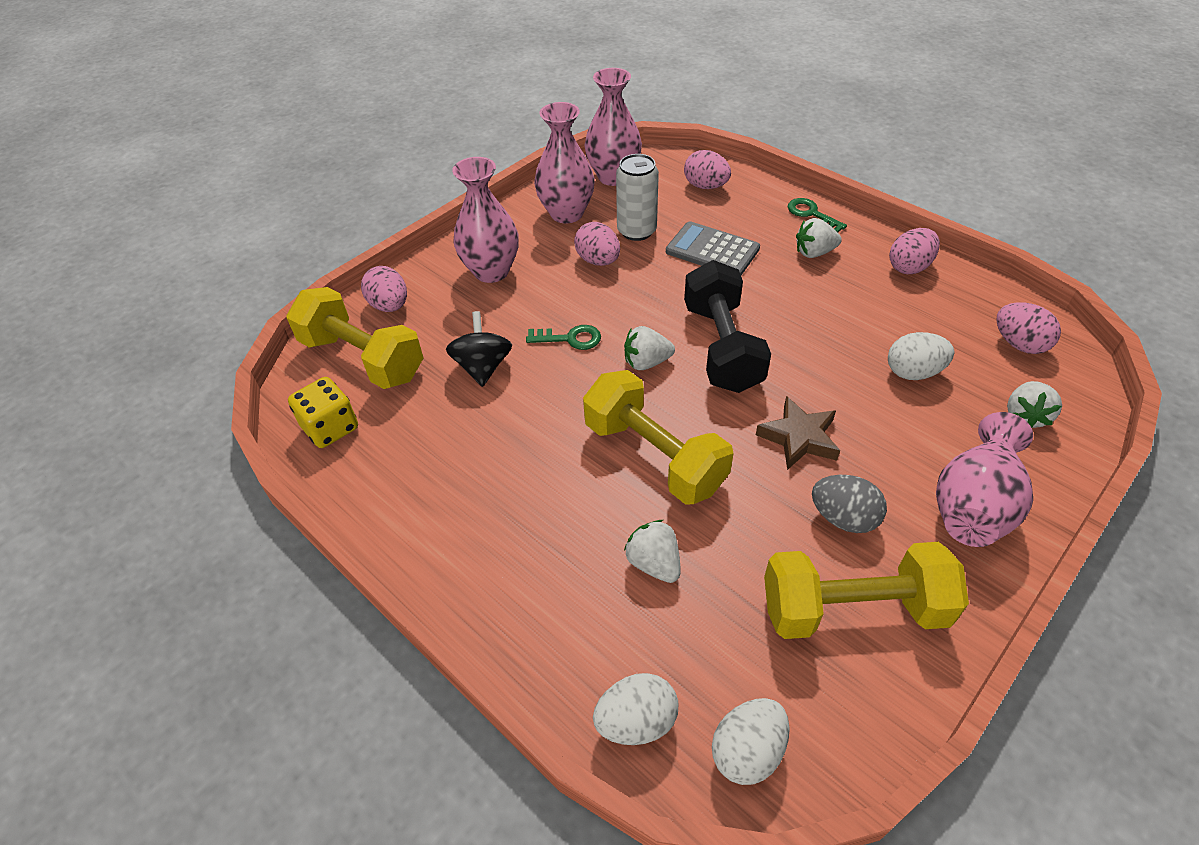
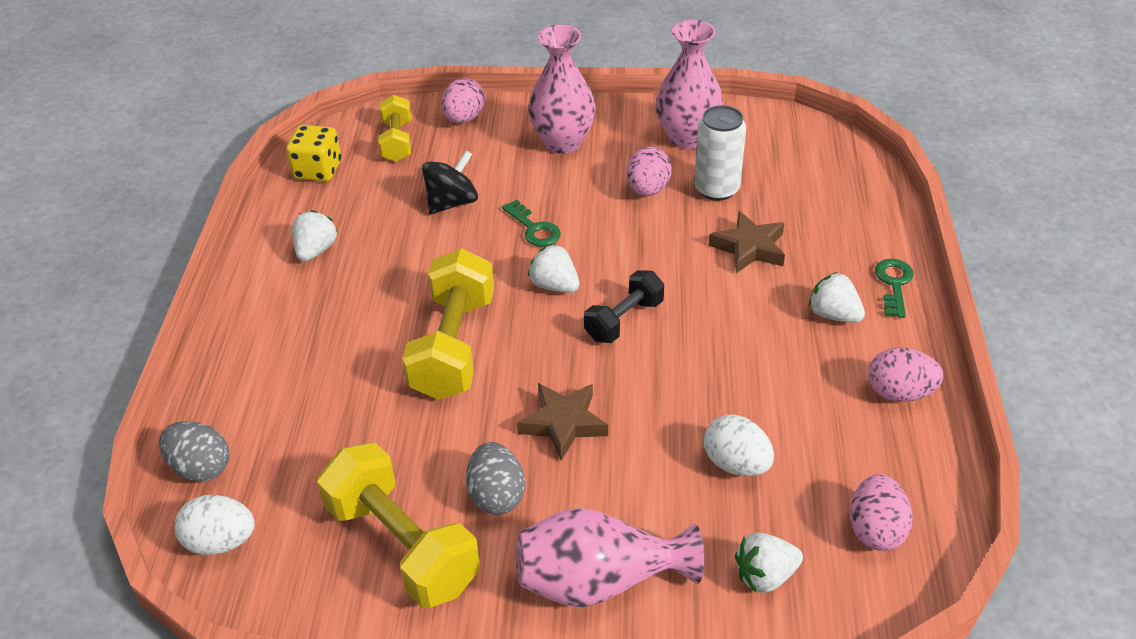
camera: 50 degrees right, 5 degrees down
yellow dumbbell [286,287,423,389] -> yellow dumbbell [378,95,411,162], size x0.58
pink vase [585,68,642,186] -> none
white egg [593,673,679,745] -> grey egg [159,421,229,482]
white strawberry [624,520,681,583] -> white strawberry moved to [292,210,338,262]
grey calculator [666,221,760,275] -> brown star [709,211,785,273]
pink egg [684,150,731,189] -> none
black dumbbell [684,260,771,393] -> black dumbbell [584,270,664,343], size x0.58

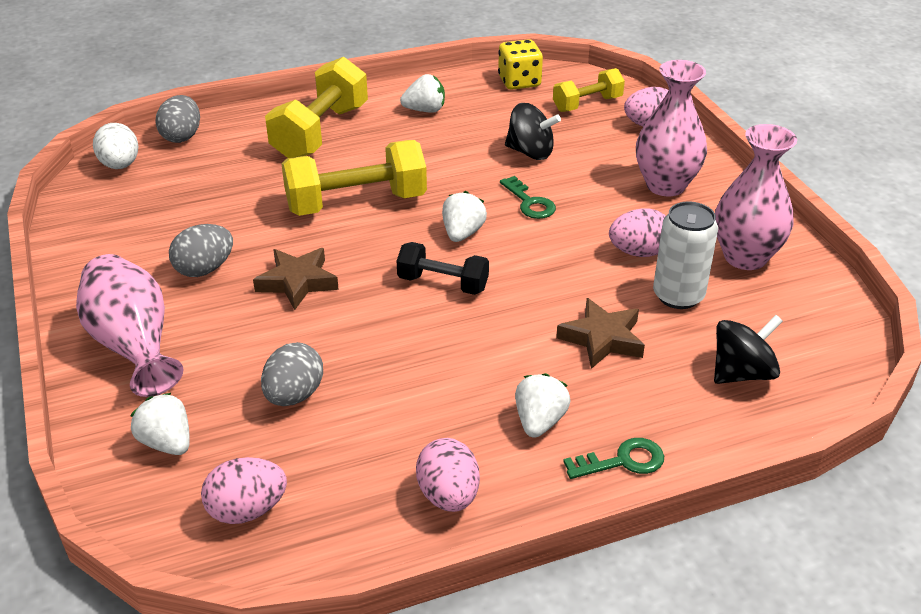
camera: 65 degrees right, 5 degrees down
yellow dumbbell [317,443,480,608] -> yellow dumbbell moved to [265,57,368,158]
green key [502,199,561,247] -> green key turned 60 degrees counterclockwise [500,176,556,219]
white egg [704,415,774,476] -> grey egg [261,342,323,406]
none -> black spinning top [714,315,783,384]

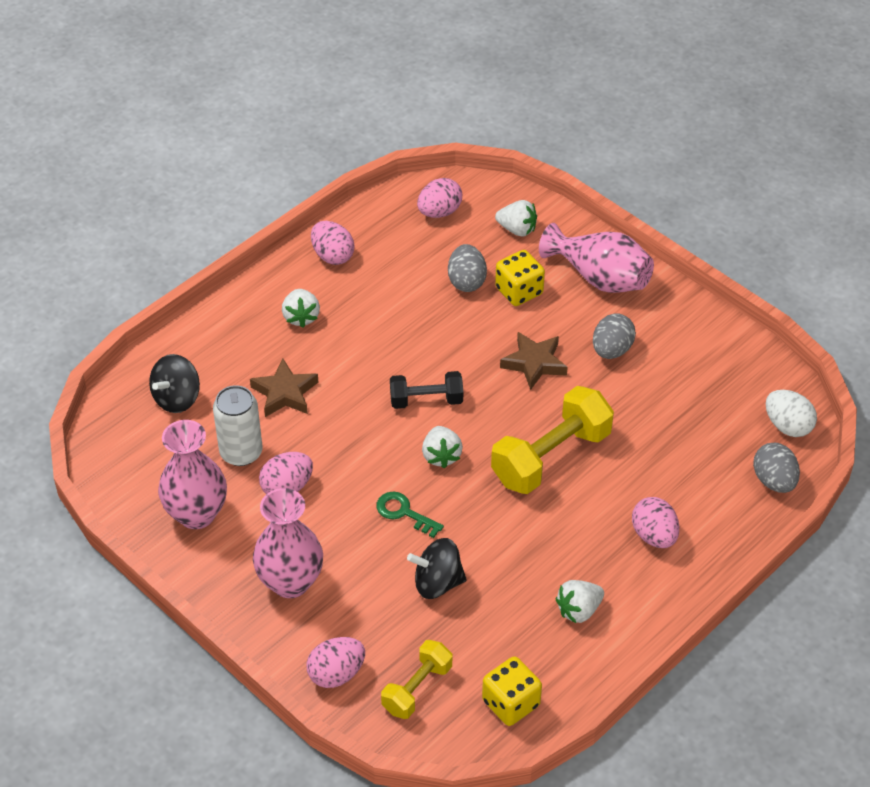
camera: 155 degrees right, 10 degrees up
yellow dumbbell [265,57,368,158] -> pink egg [632,497,680,548]
green key [563,438,664,479] -> none
none -> yellow dice [495,250,545,306]

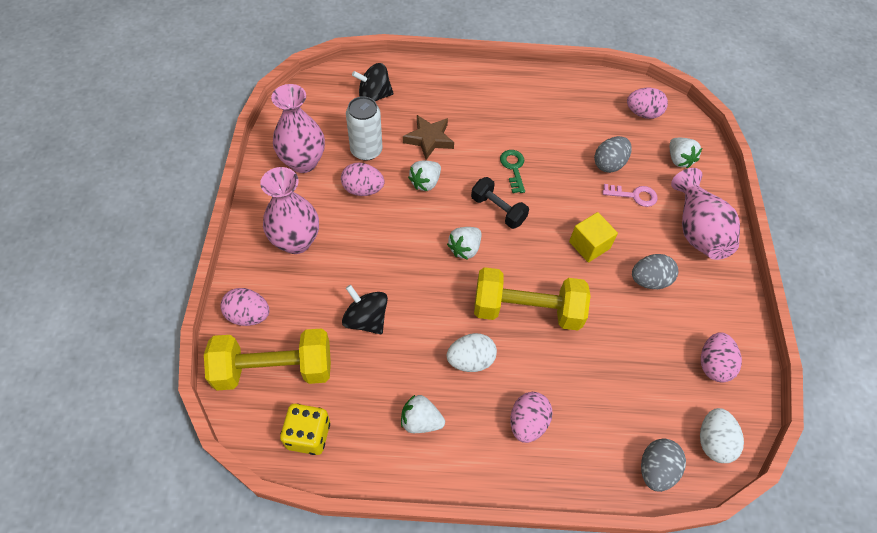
camera: 45 degrees right, 10 degrees up
white strawberry [282,289,320,328] -> white strawberry moved to [408,161,441,191]
pink egg [311,221,355,265] -> pink egg moved to [701,332,742,382]
green key [376,491,444,538] -> green key moved to [500,150,525,193]
yellow dumbbell [381,640,452,719] -> yellow dumbbell [204,328,331,391], size x1.71
yellow dice [495,250,545,306] -> pink key [603,184,658,207]
brown star [500,332,568,390] -> yellow cube [569,212,618,263]
none -> white egg [447,333,497,372]

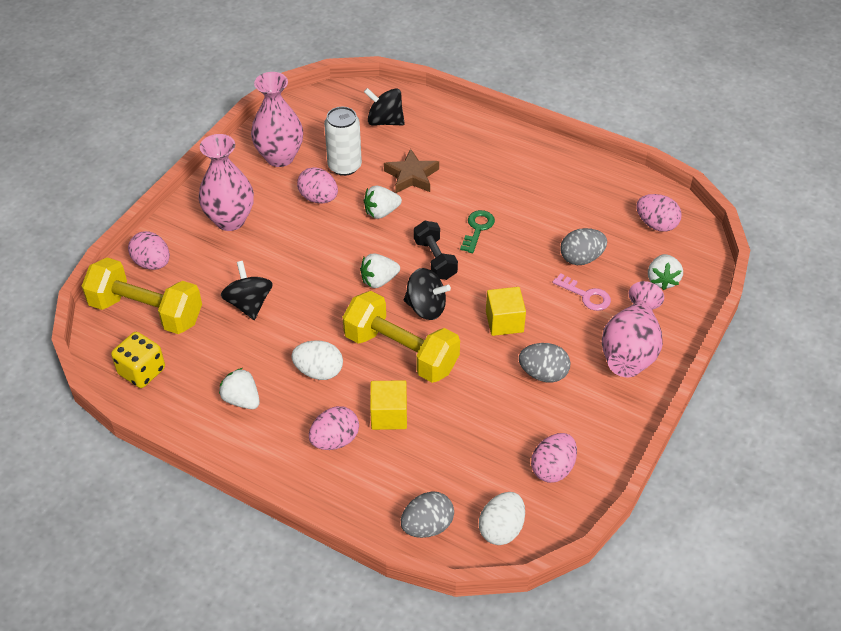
camera: 30 degrees right, 10 degrees down
none -> yellow cube [370,380,407,430]
none -> black spinning top [404,268,451,320]

